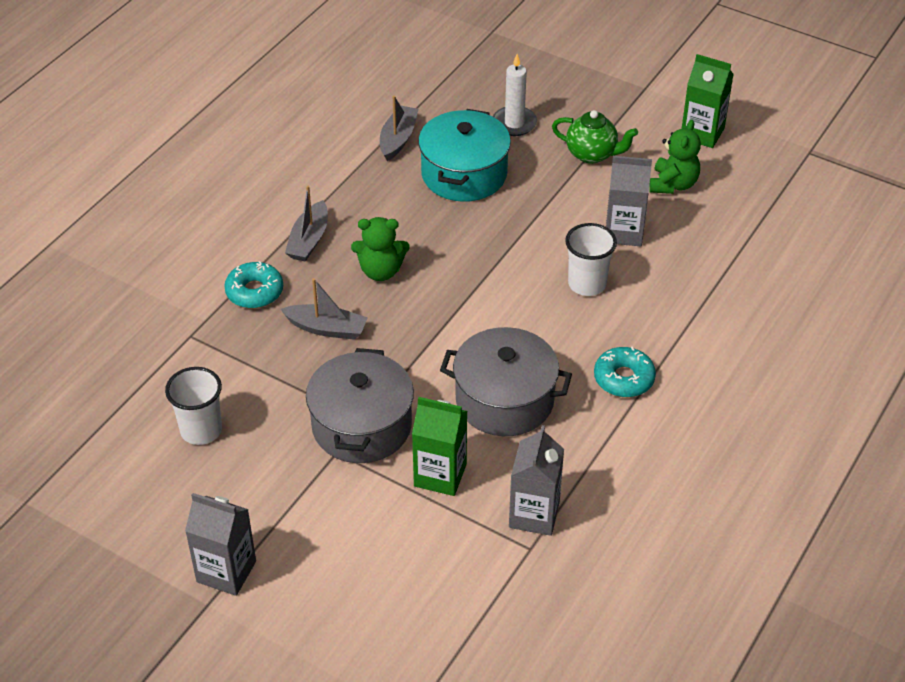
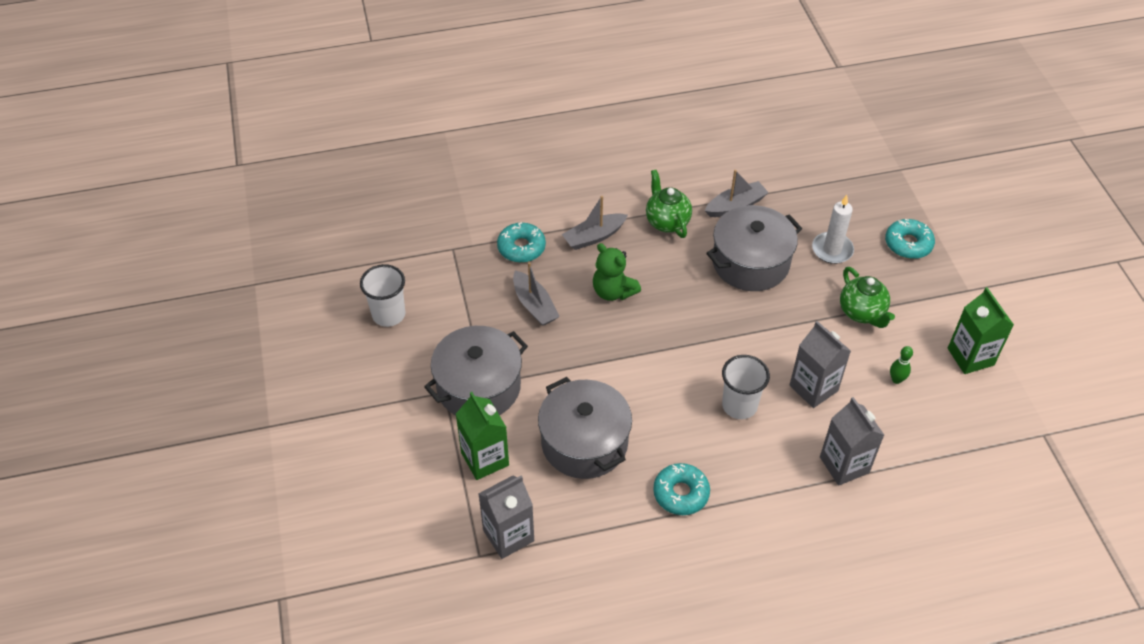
camera: 45 degrees right, 5 degrees up
grey carton [185,493,256,596] -> grey carton moved to [820,397,884,486]
turquoise pot [418,109,511,202] -> grey pot [706,205,802,291]
green teddy bear [649,120,701,194] -> green bowling pin [890,346,913,384]
none -> green teapot [646,170,692,238]
none -> turquoise donut [885,219,935,259]

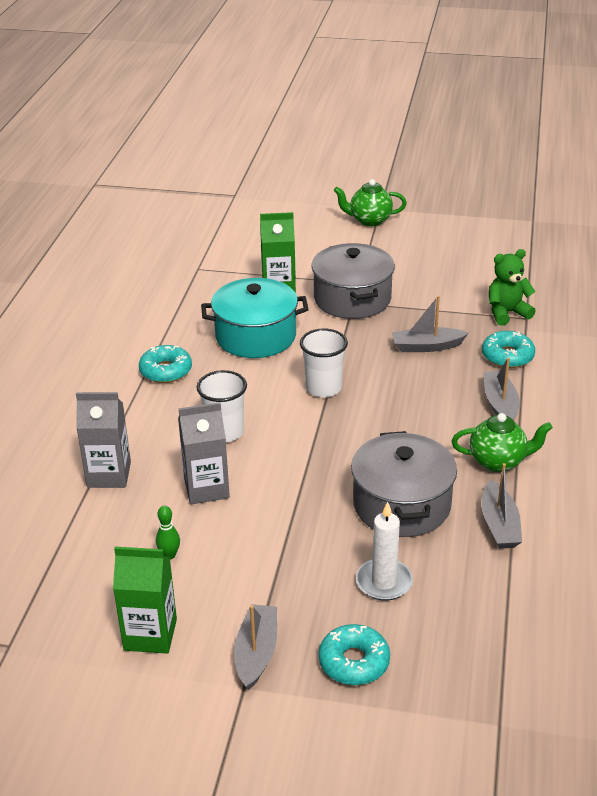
camera: 115 degrees right, 15 degrees down
white cup [360,264,406,327] -> white cup moved to [300,328,348,398]
grey carton [479,475,534,559] -> none
grey pot [538,377,632,479] -> turquoise pot [201,278,309,358]
green teddy bear [593,243,641,301] -> green teddy bear moved to [489,249,536,326]
green teapot [840,267,895,328] -> green teapot moved to [334,179,407,226]
none -> grey boat [234,604,277,690]

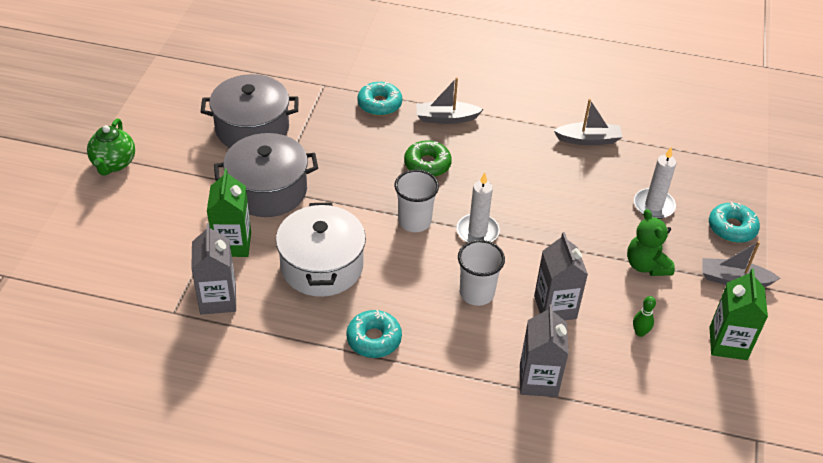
camera: 90 degrees left, 10 degrees up
turquoise pot [201,278,309,358] -> white pot [276,202,366,297]
grey pot [351,431,457,537] -> grey pot moved to [201,74,299,148]
grey boat [392,296,468,352] -> none
green teapot [452,413,553,472] -> none
green teddy bear [489,249,536,326] -> green teddy bear moved to [627,209,675,276]
none -> grey carton [191,223,236,314]
none -> green donut [404,140,452,177]
none -> white candle [457,173,500,243]

